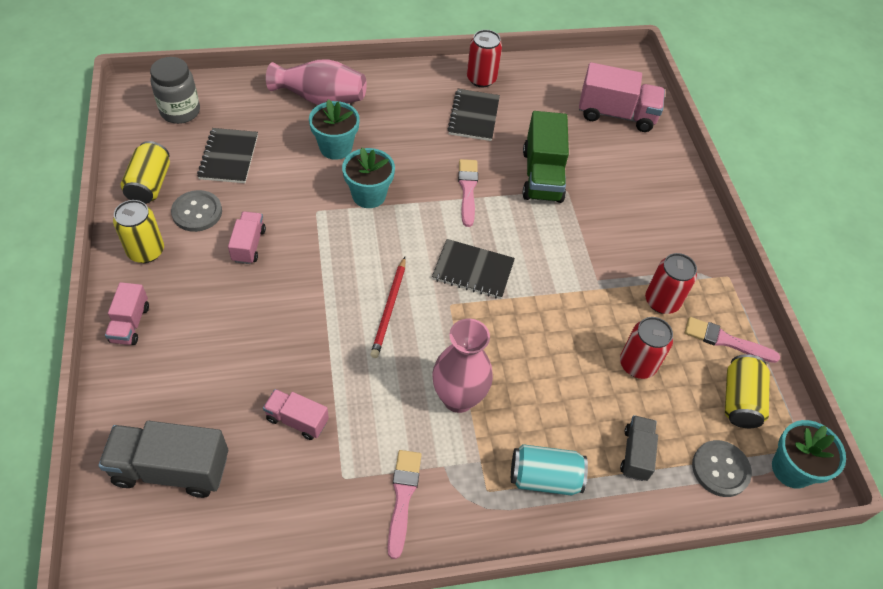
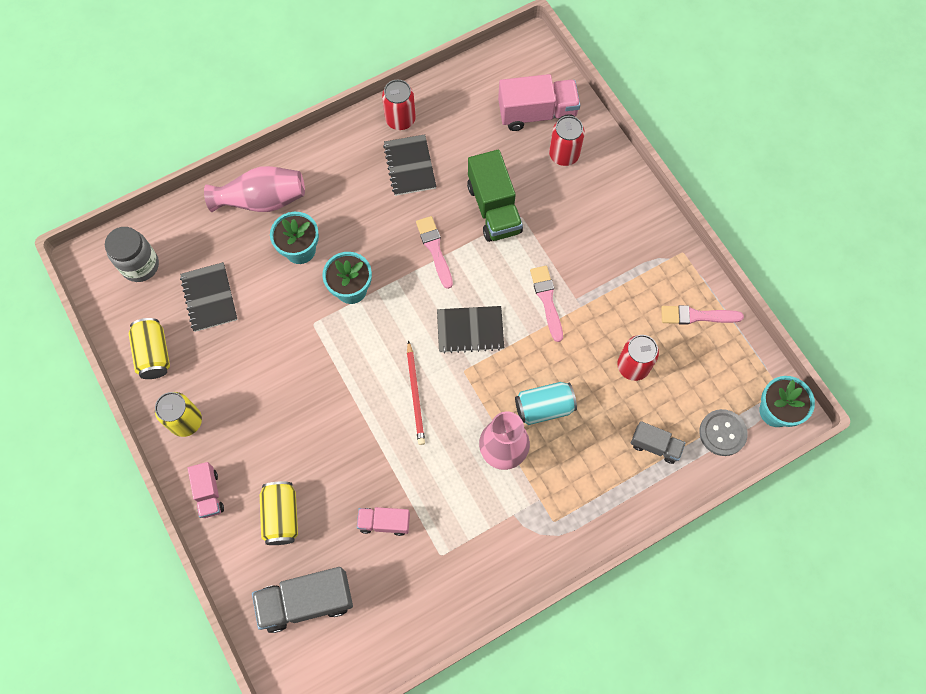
camera: 15 degrees left, 15 degrees up
grey button [171,190,222,232] -> none
pink truck [228,211,266,264] -> none
pink brush [388,450,422,559] -> pink brush moved to [530,266,563,342]
turquoise can [511,444,588,496] -> turquoise can moved to [515,382,577,425]
grey truck [620,415,658,481] -> grey truck turned 120 degrees clockwise [631,421,686,464]
red can [645,253,697,314] -> red can moved to [549,116,585,166]
yellow can [725,354,770,428] -> yellow can moved to [260,481,298,545]

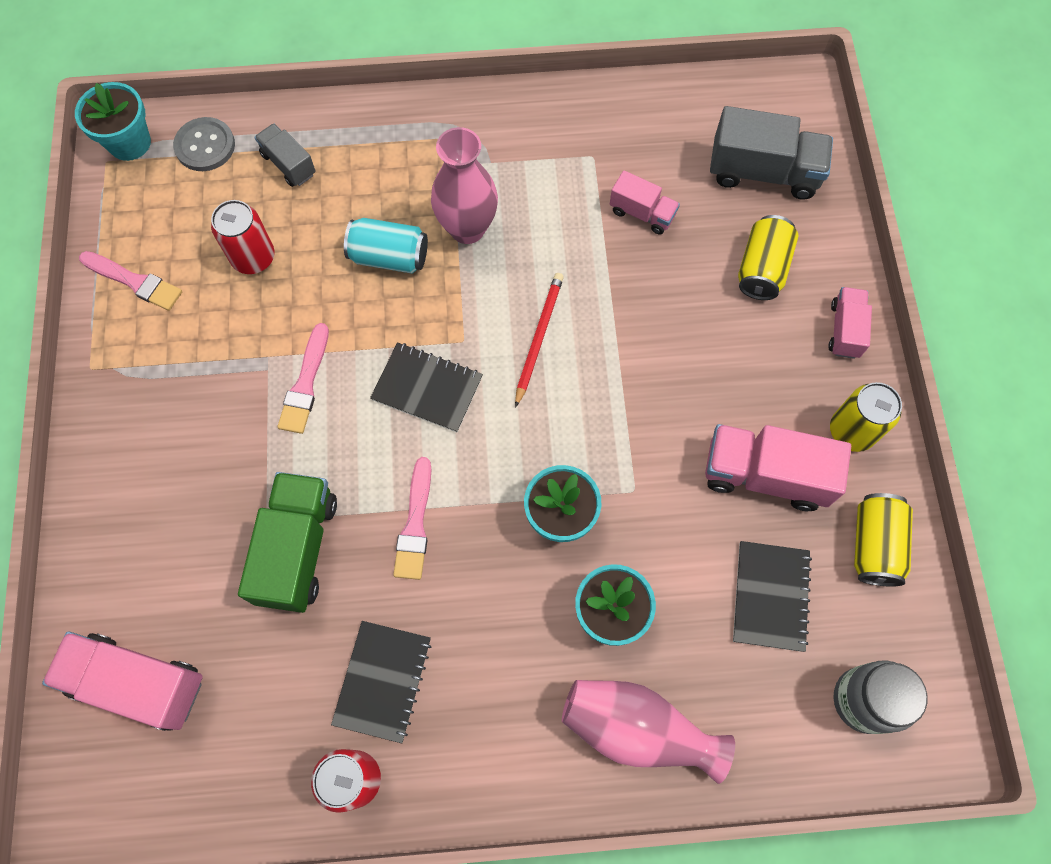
camera: 155 degrees left, 0 degrees up
red can [549,116,585,166] -> none
none -> pink truck [705,424,851,511]

